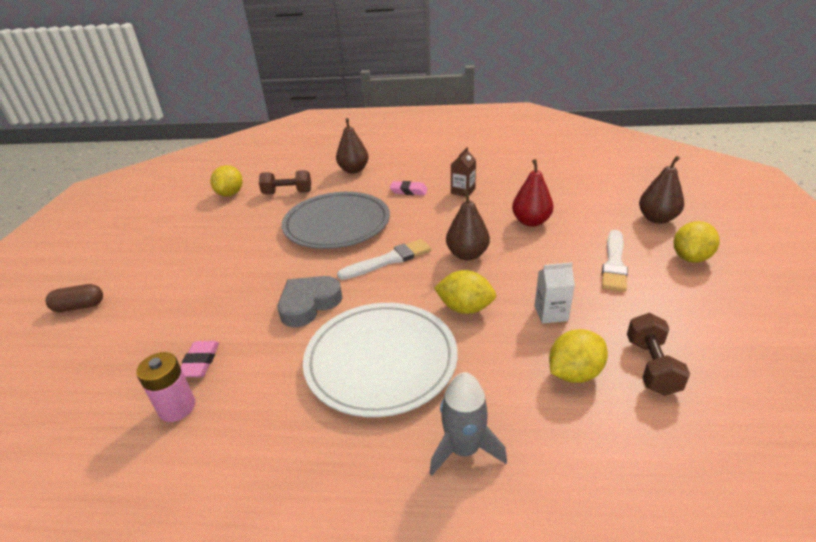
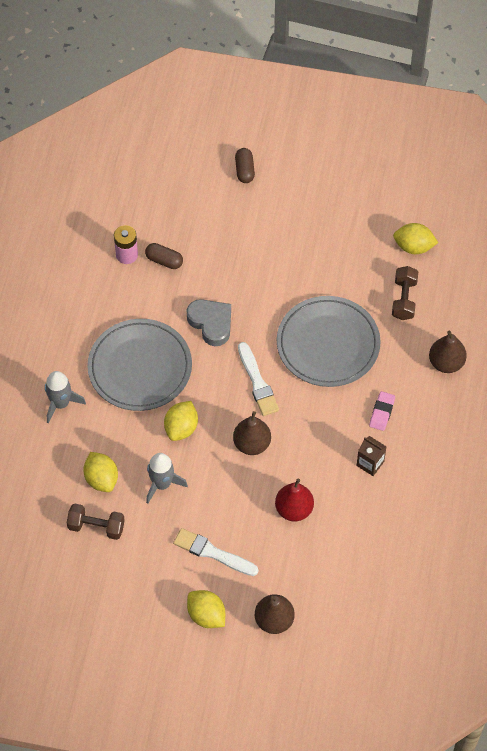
camera: 95 degrees right, 25 degrees up
pink eraser [181,341,219,377] -> brown capsule [145,243,183,269]
white plate [303,303,458,417] -> grey plate [87,319,192,411]
white carton [535,262,575,323] -> grey rocket [146,453,188,504]

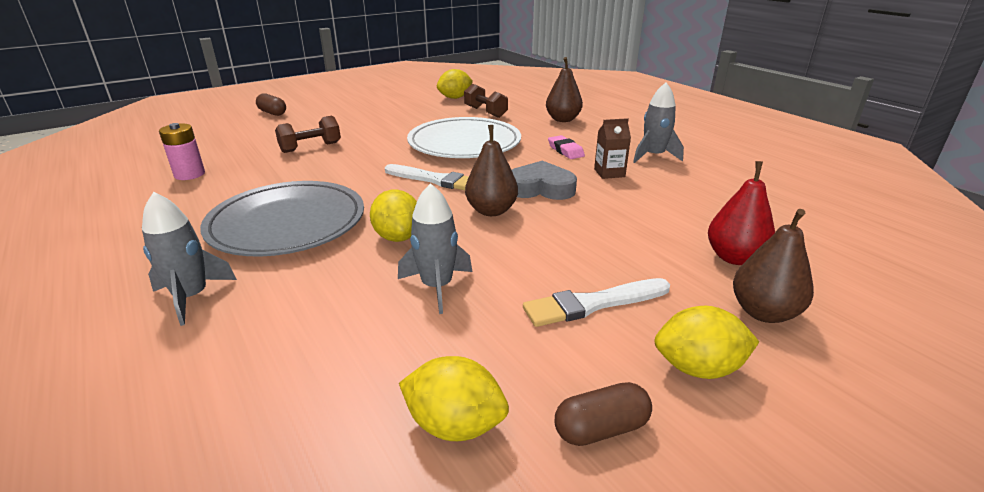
camera: 45 degrees left, 30 degrees down
brown dumbbell [67,503,125,540] -> brown dumbbell moved to [275,116,341,153]
yellow lemon [83,452,118,492] -> yellow lemon moved to [399,356,509,441]
brown capsule [145,243,183,269] -> brown capsule moved to [555,382,652,446]
grey heart [187,299,231,346] -> grey heart moved to [512,161,577,200]
red pear [275,479,314,521] -> red pear moved to [708,161,775,265]
grey plate [277,296,381,387] -> white plate [407,117,521,158]
none -> grey rocket [633,82,684,163]

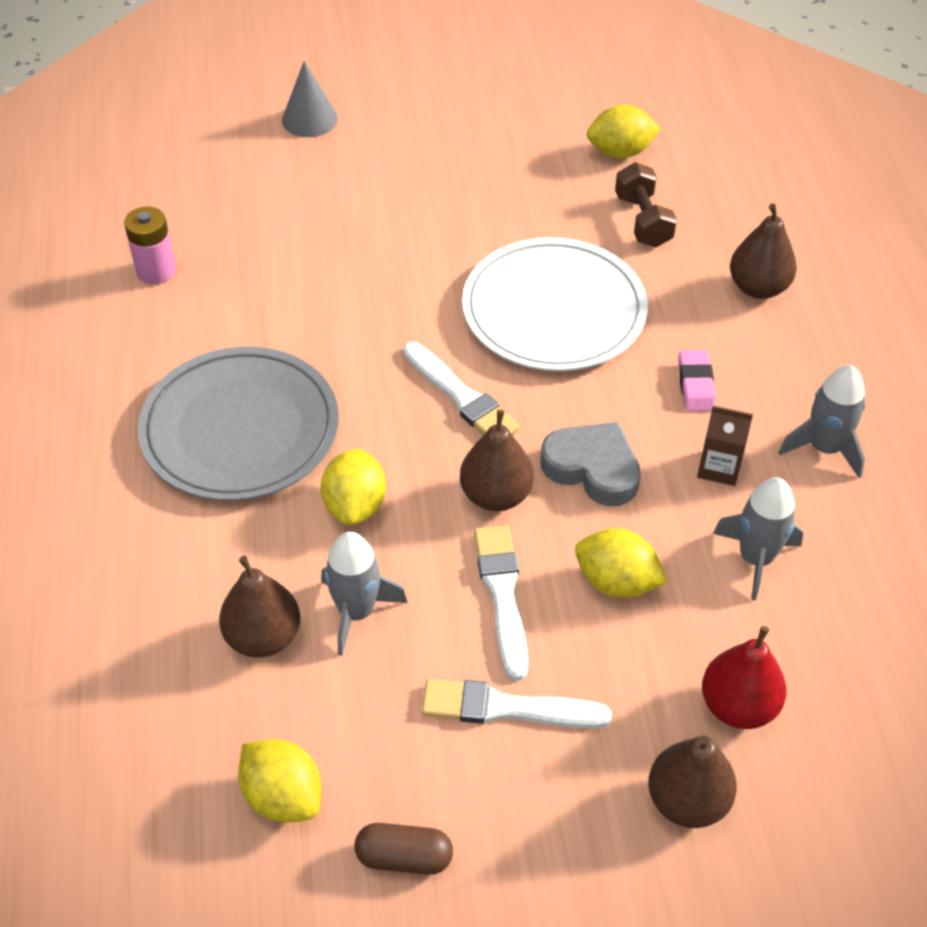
camera: 25 degrees right, 20 degrees up
grey rocket [142,192,237,326] -> grey rocket moved to [713,477,803,601]
brown capsule [256,93,286,116] -> grey cone [282,61,338,137]
brown dumbbell [275,116,341,153] -> none
yellow lemon [655,306,759,379] -> yellow lemon moved to [575,528,668,598]
none -> brown pear [219,556,300,657]
none -> white brush [474,525,529,681]

